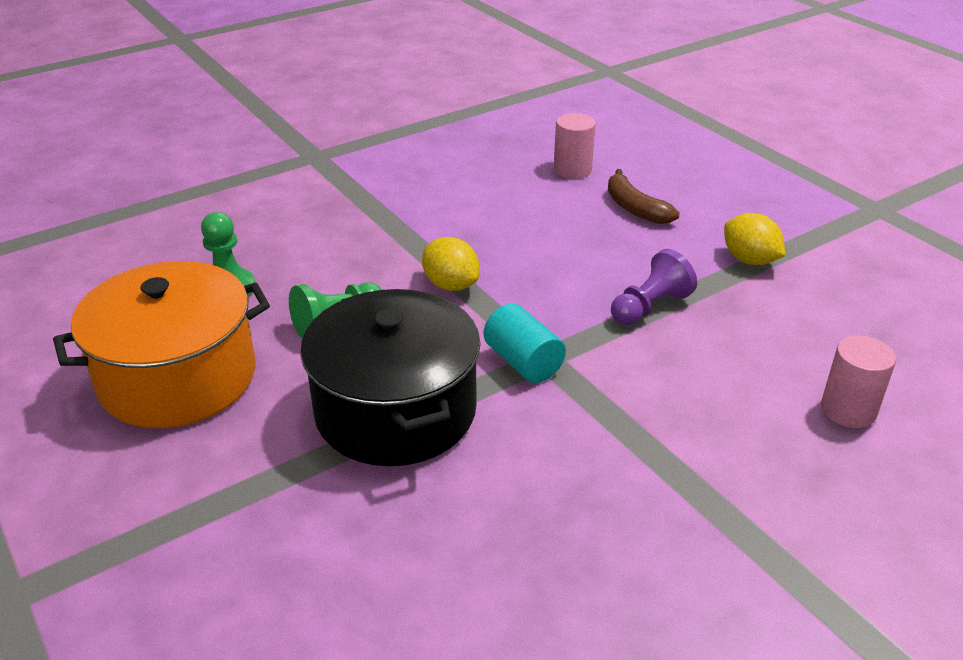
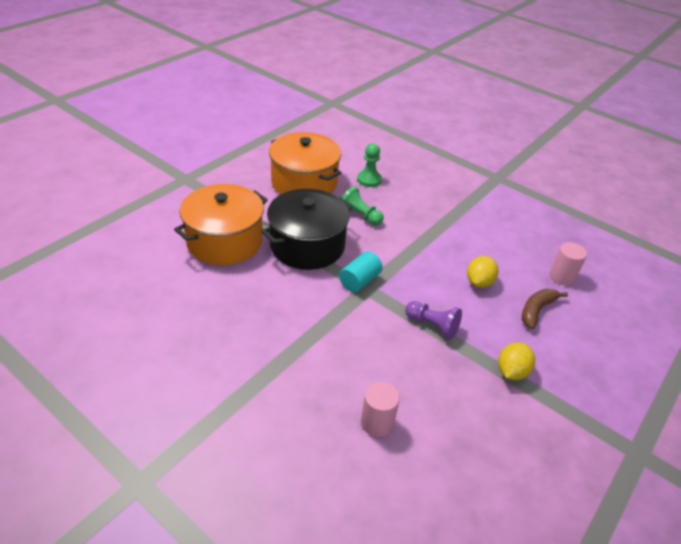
camera: 70 degrees right, 5 degrees up
yellow lemon [422,237,480,291] -> yellow lemon moved to [467,256,498,288]
none -> orange pot [174,184,268,265]

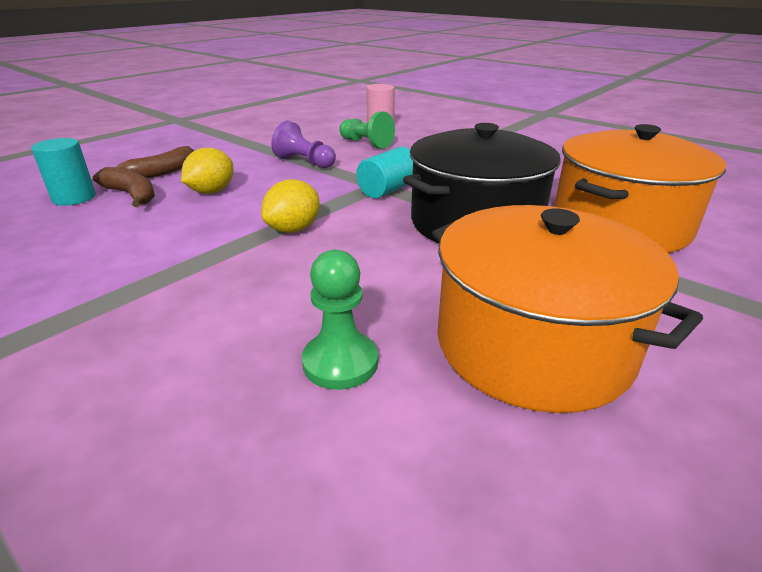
camera: 175 degrees left, 10 degrees down
green pawn [342,186,384,225] -> green pawn moved to [339,112,395,149]
yellow lemon [498,342,535,380] -> yellow lemon moved to [261,179,320,233]
pink cylinder [550,242,587,286] -> turquoise cylinder [31,138,96,206]
none -> brown banana [93,167,155,207]

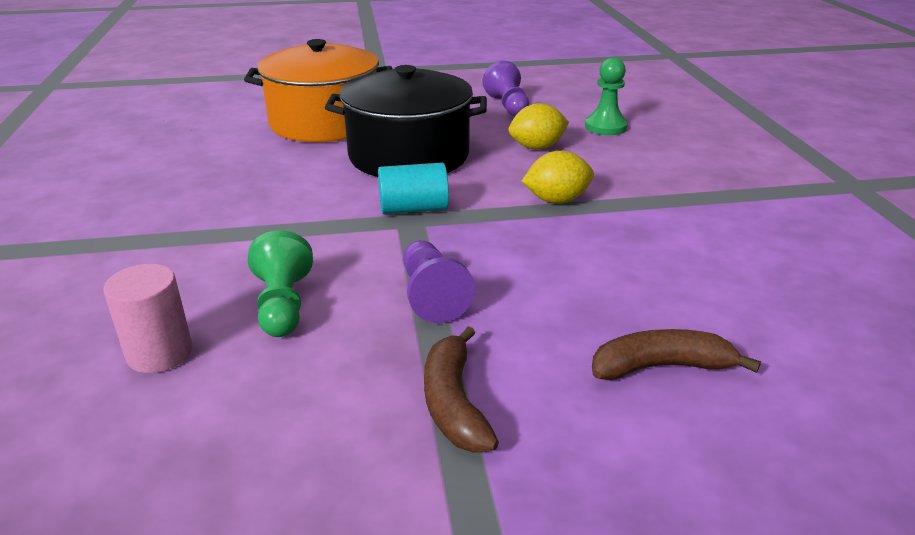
camera: 140 degrees left, 0 degrees up
turquoise cylinder [31,138,96,206] -> none
brown banana [93,167,155,207] -> brown banana moved to [424,326,499,453]
yellow lemon [181,148,234,194] -> yellow lemon moved to [509,103,569,150]
orange pot [432,205,703,413] -> purple pawn [482,61,529,116]

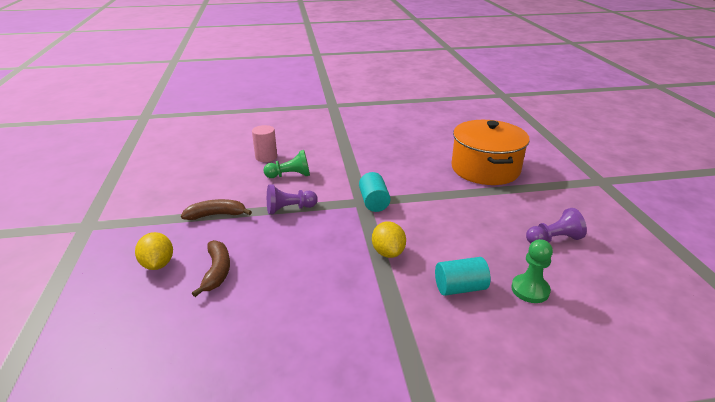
camera: 90 degrees right, 0 degrees up
black pot [325,65,487,177] -> none
yellow lemon [509,103,569,150] -> yellow lemon moved to [135,232,173,270]
none -> turquoise cylinder [435,257,491,296]

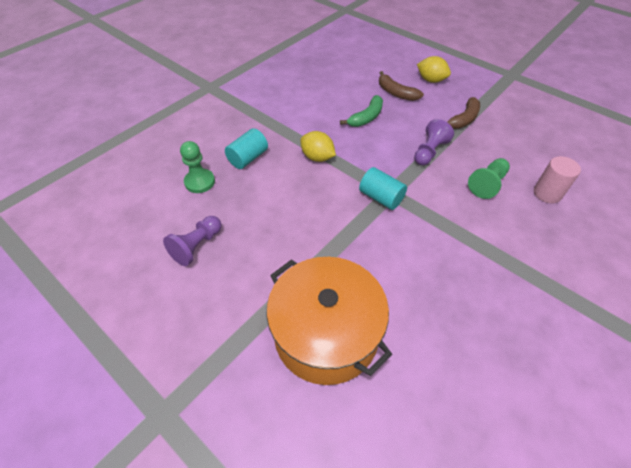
camera: 140 degrees right, 20 degrees up
none -> green banana [340,95,383,127]

